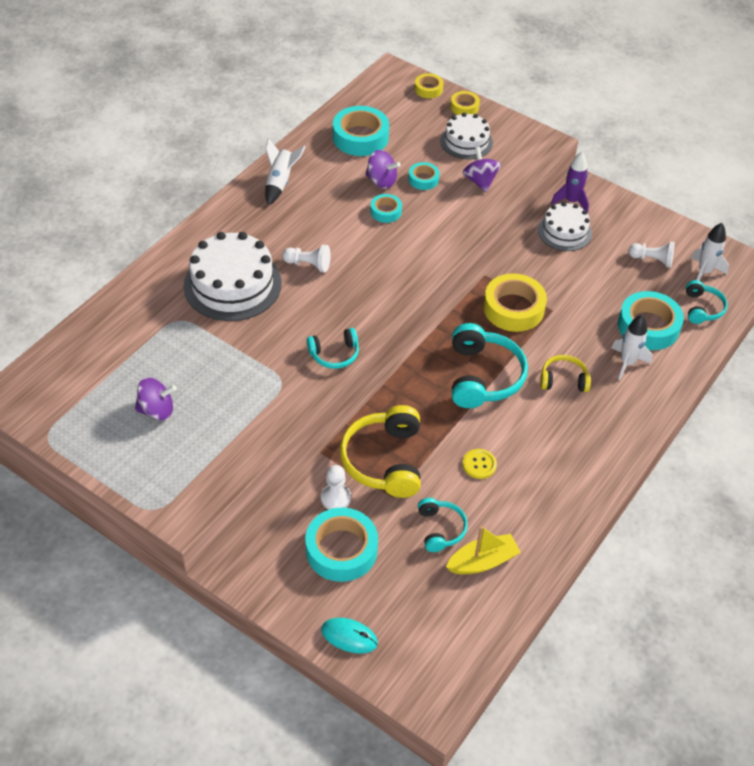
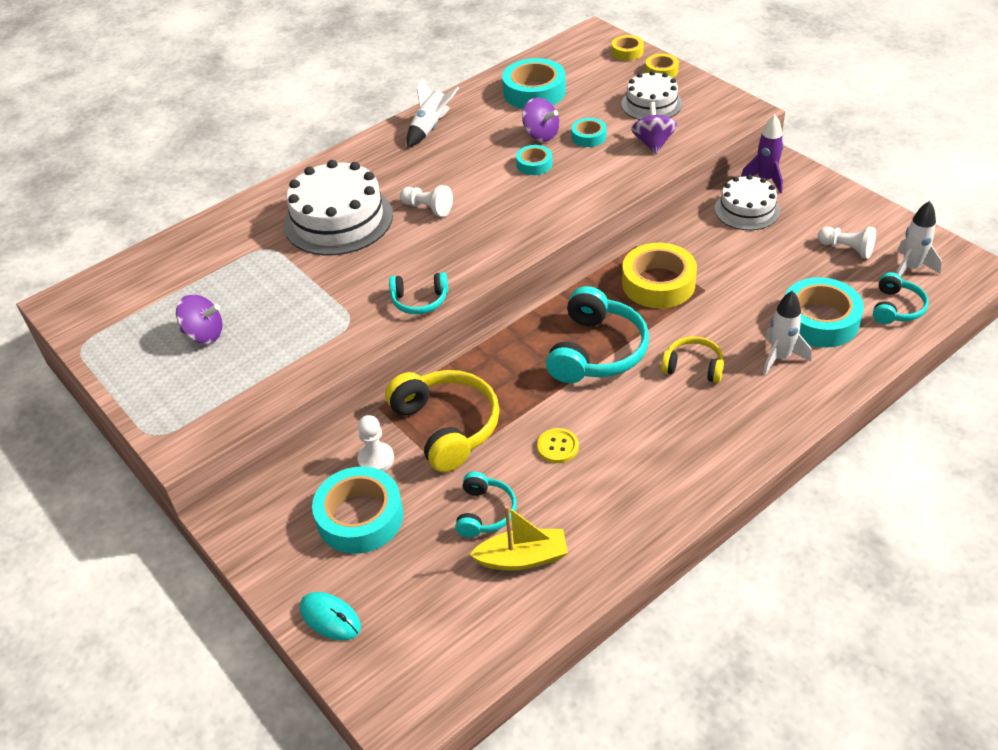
camera: 20 degrees right, 5 degrees down
yellow headphones [340,405,421,498] -> yellow headphones turned 135 degrees clockwise [385,370,500,472]

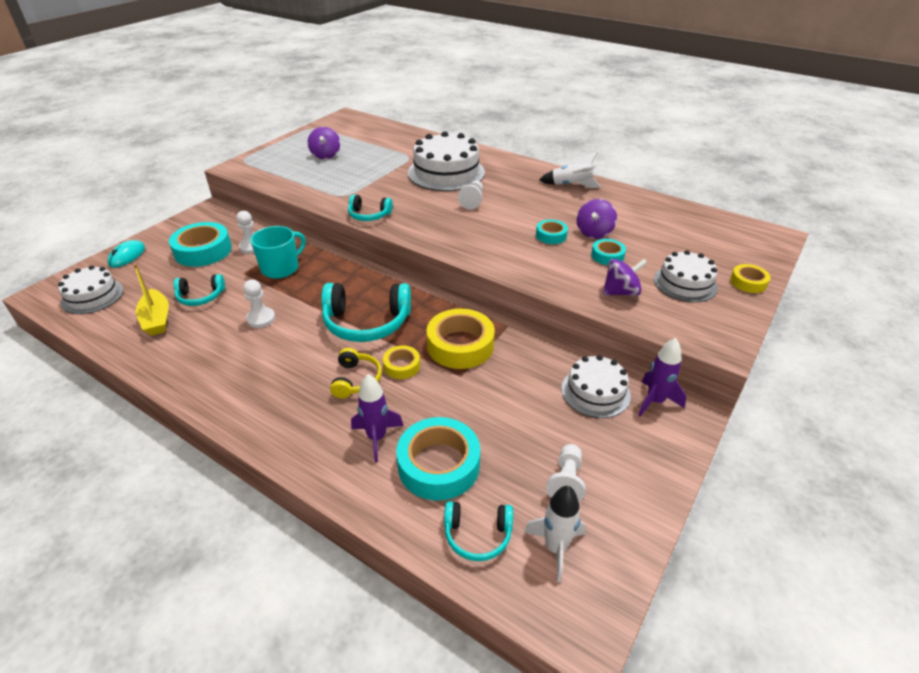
camera: 70 degrees right, 5 degrees down
yellow headphones [385,370,500,472] -> turquoise mug [251,226,306,279]
turquoise headphones [389,272,448,314] -> turquoise headphones turned 60 degrees counterclockwise [348,194,393,221]
turquoise tape [502,58,566,109] -> none
yellow button [537,428,579,463] -> white pawn [243,279,275,328]
yellow tape [612,35,644,61] -> yellow tape moved to [383,345,420,379]
white rocket [763,291,811,375] -> purple rocket [351,374,404,463]
none -> white cake [58,265,124,314]

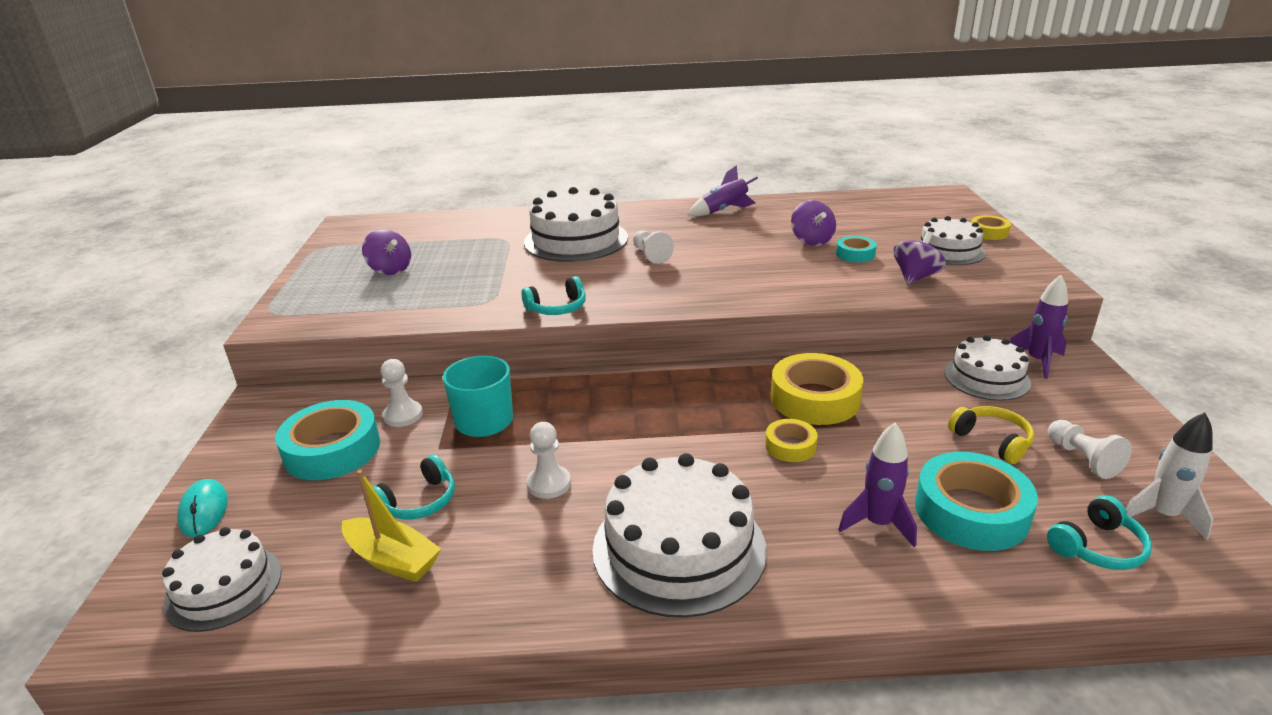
camera: 35 degrees left, 10 degrees down
turquoise headphones [321,283,411,342] -> none
yellow headphones [330,348,382,398] -> yellow headphones moved to [948,406,1034,464]
turquoise tape [536,219,568,244] -> none
white rocket [539,152,601,188] -> purple rocket [688,165,758,216]
none -> white cake [593,453,767,618]

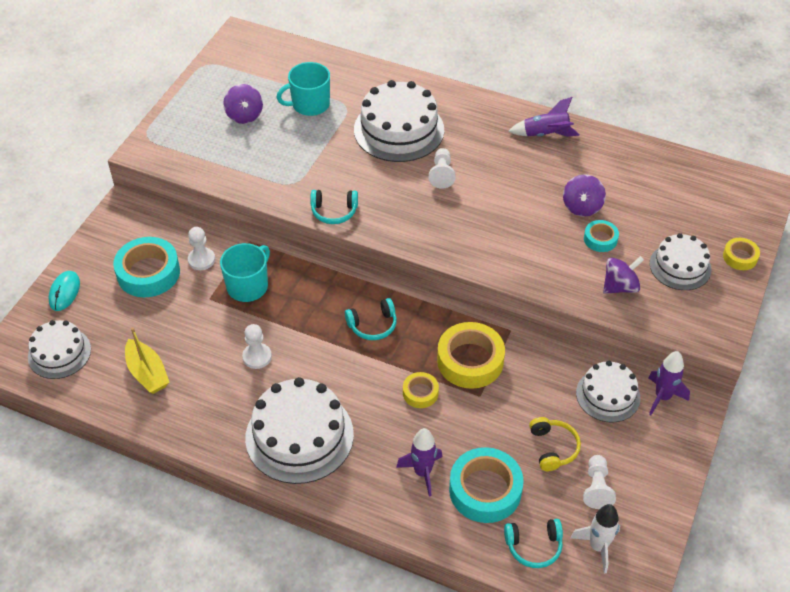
camera: 25 degrees right, 20 degrees up
turquoise headphones [373,454,455,520] -> turquoise headphones moved to [345,298,397,340]
none -> turquoise mug [276,62,330,116]

